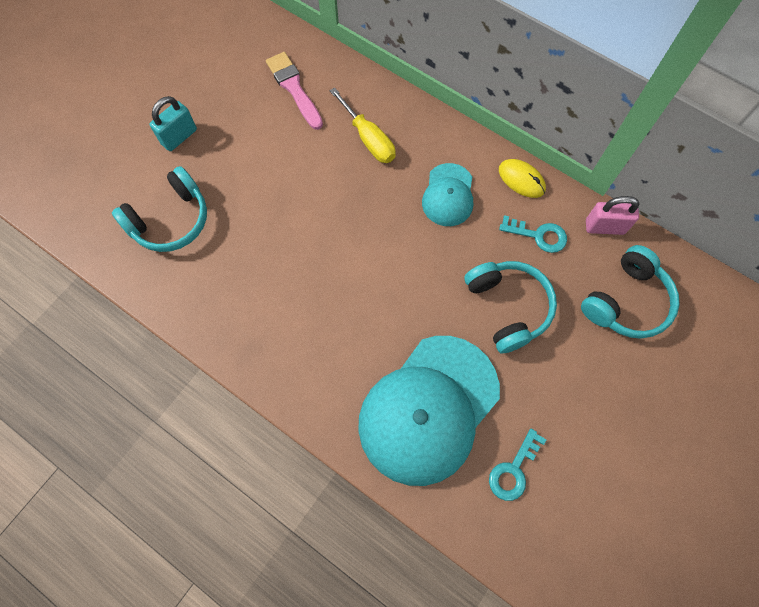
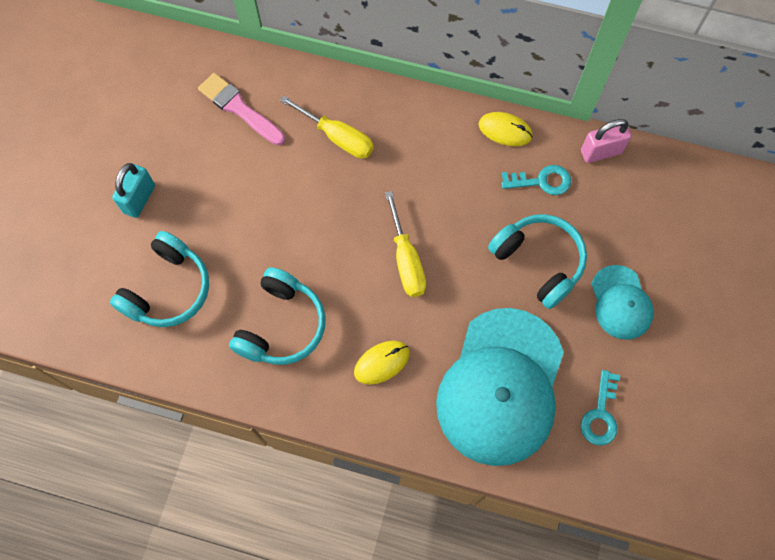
camera: 20 degrees left, 0 degrees up
turquoise cap [422,163,473,226] -> turquoise cap moved to [591,265,654,340]
turquoise headphones [581,245,680,339] -> turquoise headphones moved to [229,267,326,365]
none -> yellow mouse [354,341,410,385]
none -> yellow screwdriver [385,191,426,297]

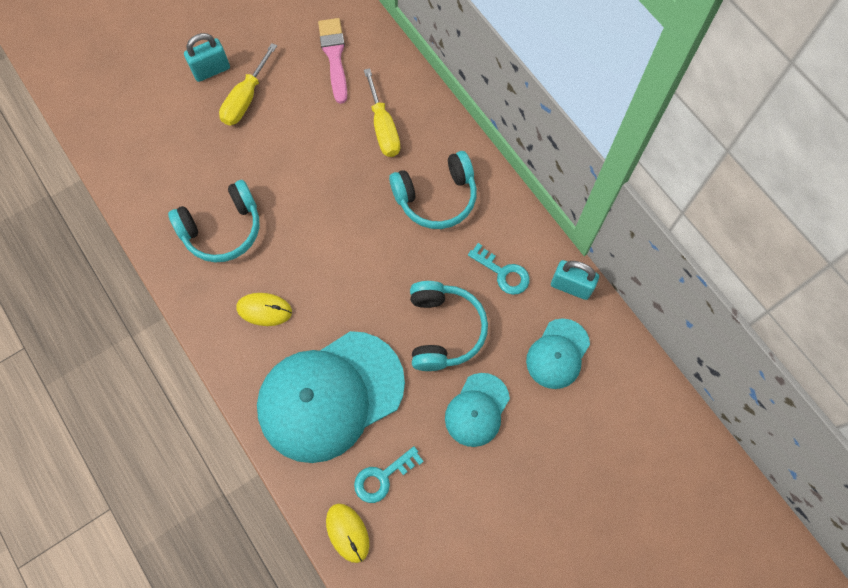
camera: 40 degrees right, 0 degrees up
turquoise headphones [110,231,209,327] -> turquoise headphones moved to [389,151,477,229]
yellow screwdriver [385,191,426,297] -> yellow screwdriver moved to [219,43,277,125]
yellow mouse [479,112,533,146] -> yellow mouse moved to [326,504,369,563]
pink padlock [581,119,631,163] -> turquoise padlock [551,260,599,300]
none -> turquoise cap [526,318,590,389]

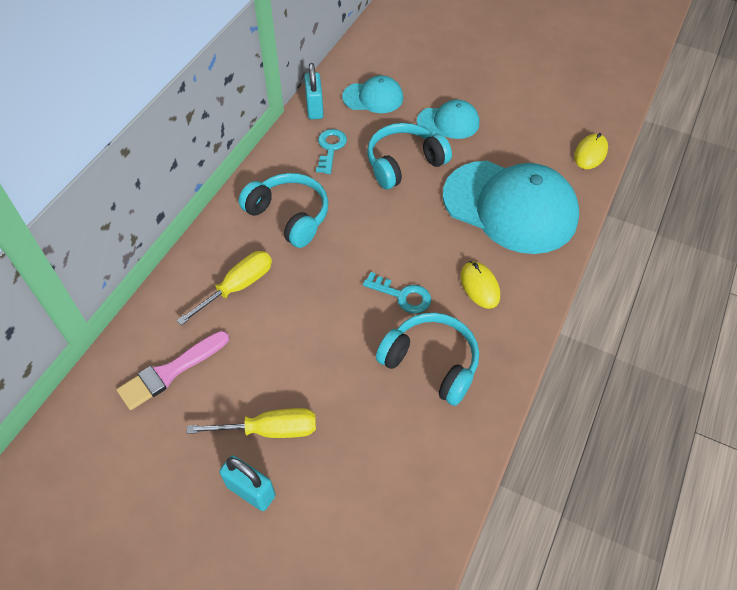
camera: 120 degrees left, 15 degrees down
turquoise key [354,446,424,503] -> turquoise key moved to [363,272,431,314]

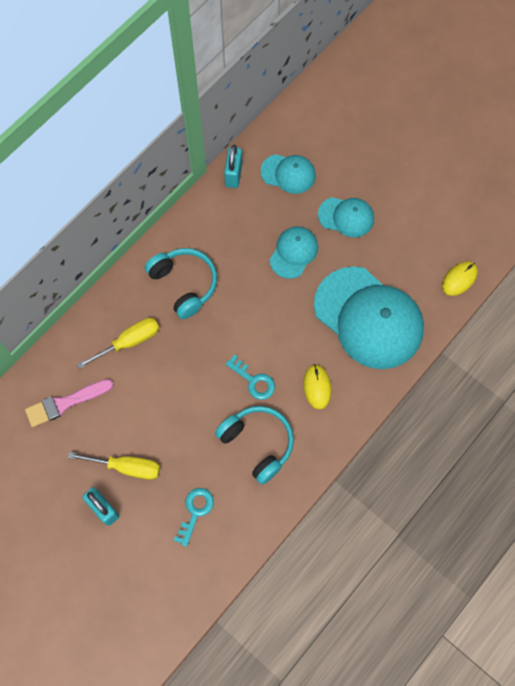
camera: 15 degrees right, 15 degrees up
turquoise key [316,129,347,174] -> turquoise key moved to [174,488,214,547]
turquoise headphones [367,123,452,189] -> turquoise cap [270,226,318,279]

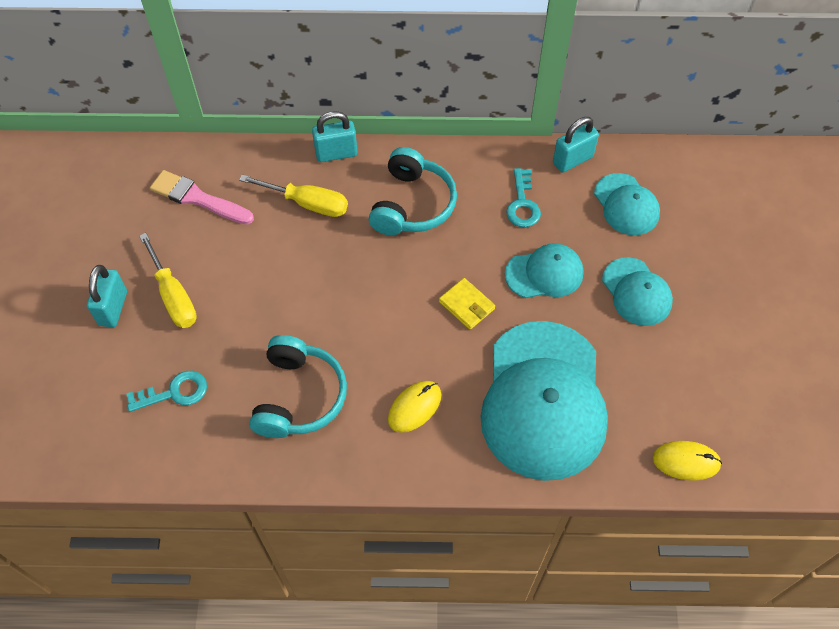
camera: 50 degrees right, 10 degrees down
turquoise key [225,354,275,400] -> turquoise key moved to [506,168,541,227]
none -> turquoise padlock [312,111,357,162]
none -> yellow wallet [439,278,495,330]

